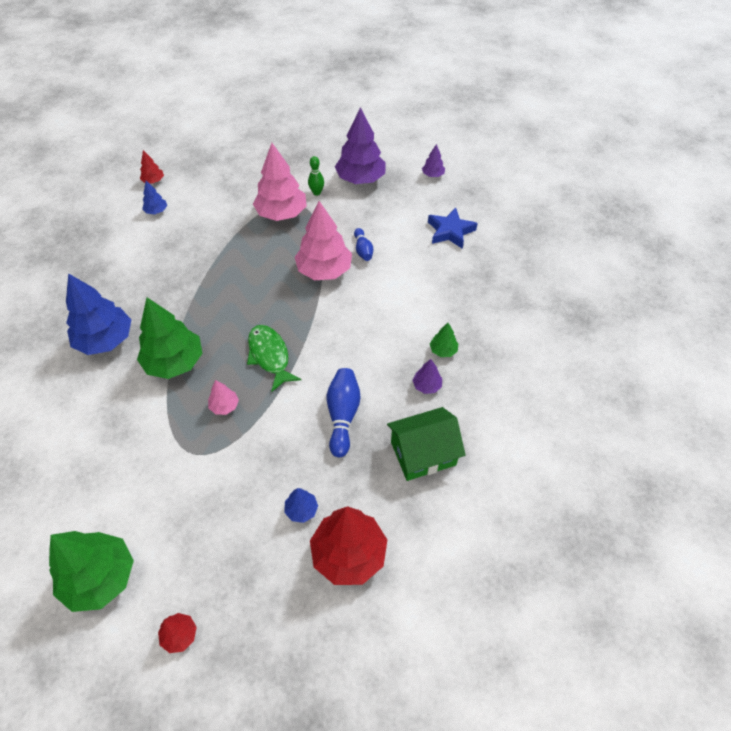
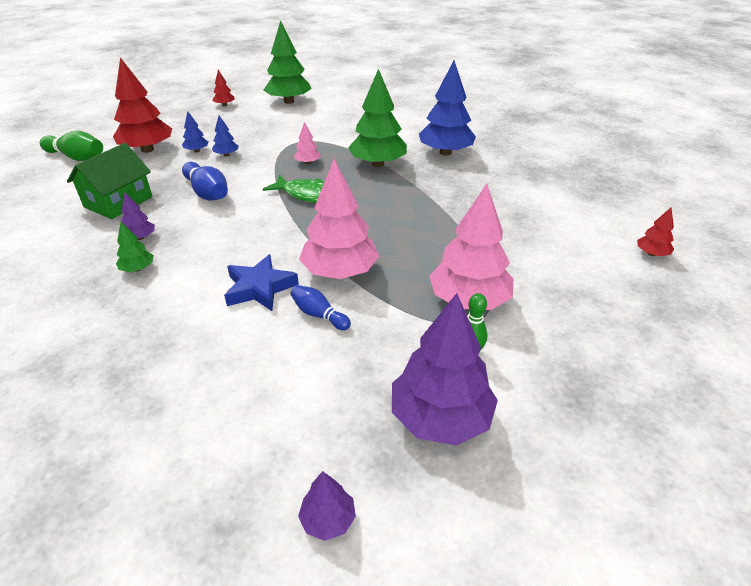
camera: 140 degrees right, 15 degrees down
blue tree [142,181,167,214] -> blue tree moved to [212,115,239,156]
blue star [428,207,478,249] -> blue star moved to [224,254,299,311]
none -> green bowling pin [40,131,103,161]

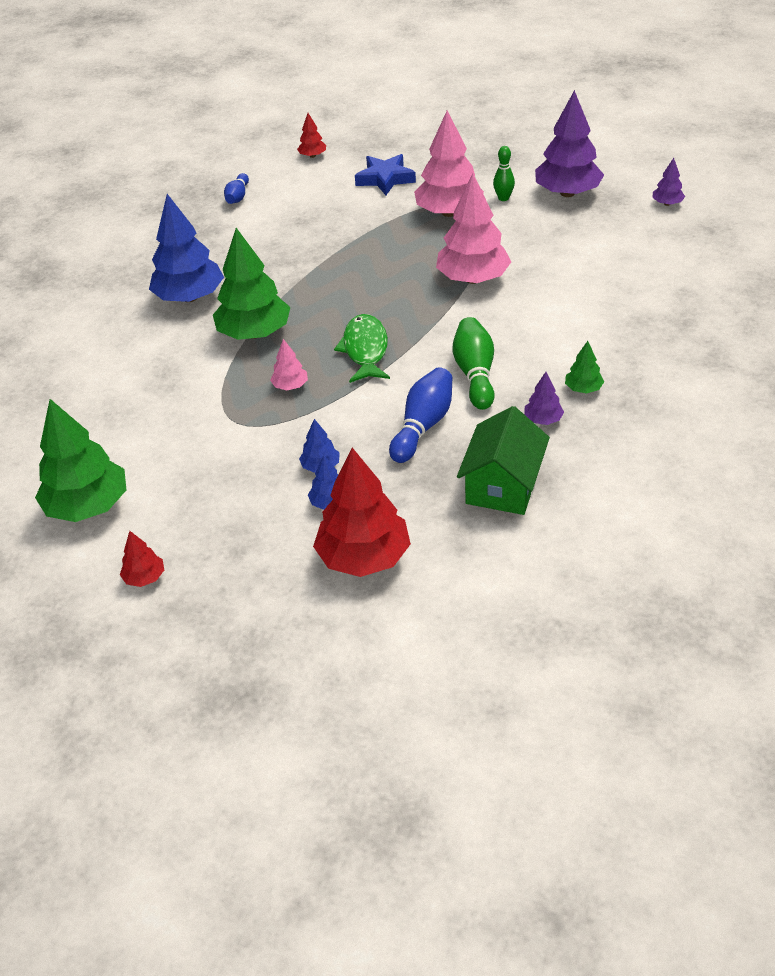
camera: 115 degrees left, 5 degrees up
green bowling pin [40,131,103,161] -> green bowling pin moved to [453,317,495,410]
green house [67,143,153,219] -> green house turned 75 degrees counterclockwise [457,406,550,515]
blue star [224,254,299,311] -> blue star moved to [355,154,416,195]
blue bowling pin [291,285,351,330] -> blue bowling pin moved to [224,173,249,204]

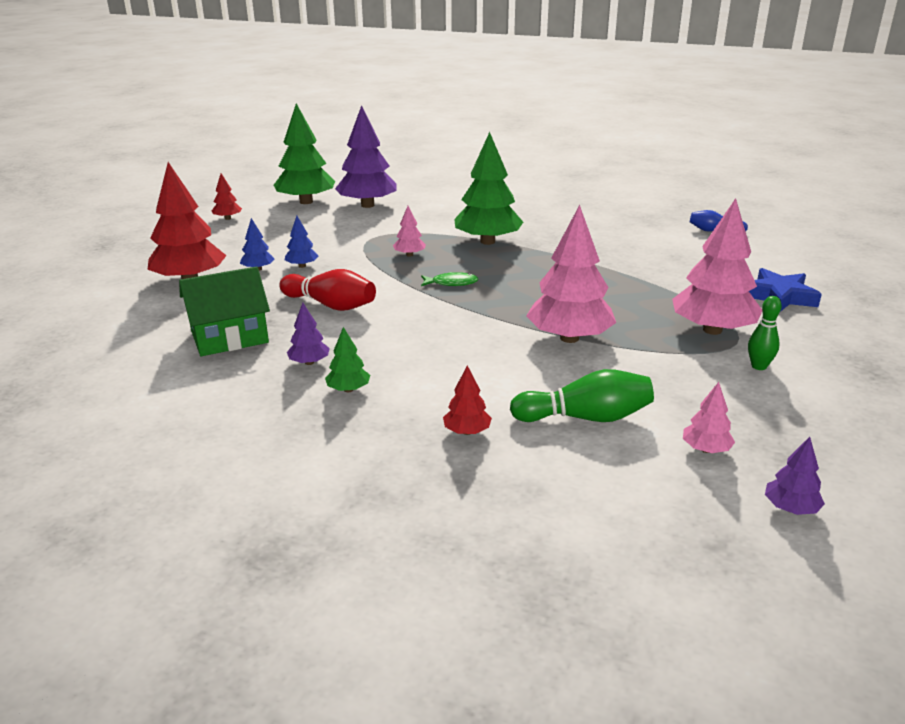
camera: 90 degrees right, 15 degrees down
blue tree [149,194,224,302] -> none
red tree [297,113,326,158] -> red tree moved to [443,365,492,435]
green fish [334,314,390,383] -> green fish [421,272,479,286], size x0.58
blue bowling pin [389,367,452,463] -> red bowling pin [279,269,376,311]
green bowling pin [453,317,495,410] -> green bowling pin moved to [510,369,654,422]
green house [457,406,550,515] -> green house turned 45 degrees counterclockwise [179,266,270,356]
purple tree [535,90,604,197] -> purple tree moved to [335,105,397,208]
none -> pink tree [683,382,735,453]

